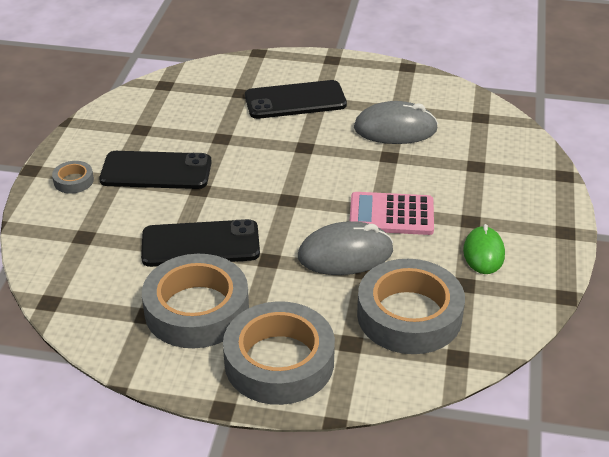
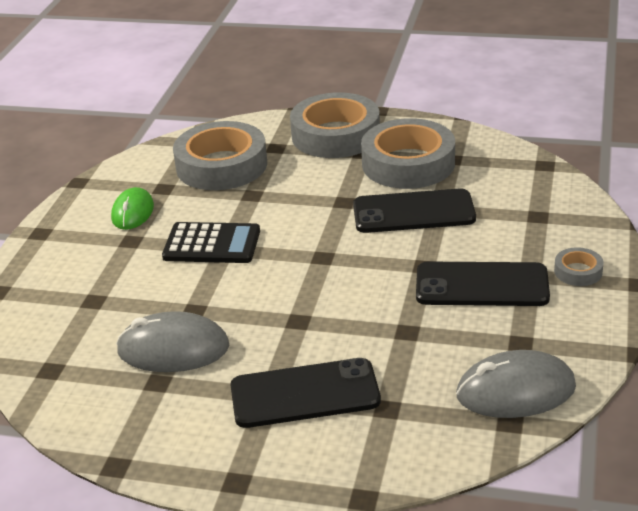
camera: 175 degrees left, 5 degrees down
grey mouse [298,221,393,275] -> grey mouse moved to [456,350,576,418]
pink calculator [350,192,434,235] -> black calculator [162,222,260,263]

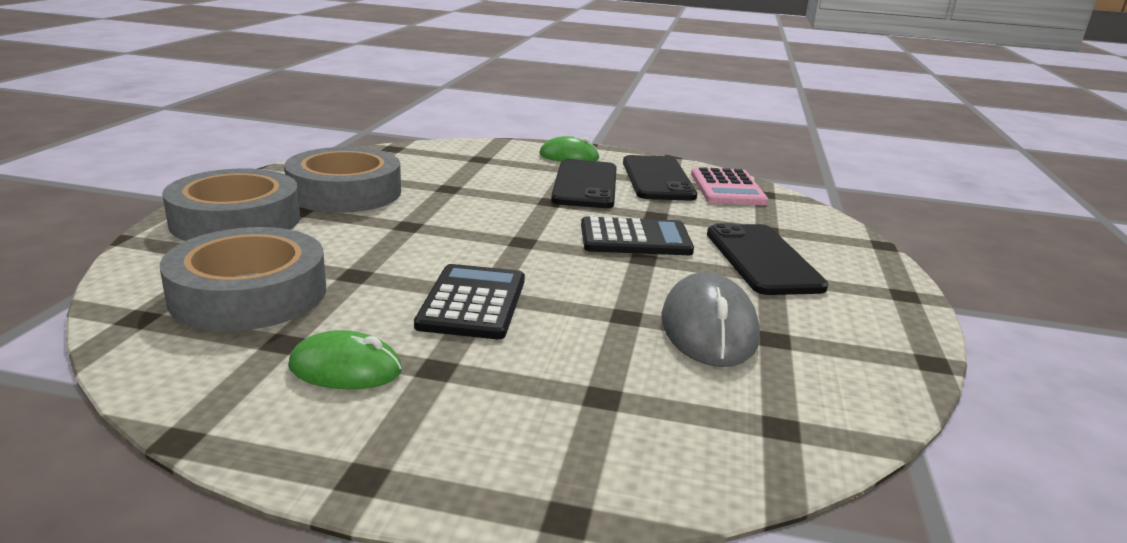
camera: 95 degrees left, 10 degrees down
black phone [353,188,476,233] -> black phone moved to [623,155,697,201]
grey mouse [456,350,576,418] -> pink calculator [691,167,768,205]
grey tape [554,247,604,286] -> green mouse [539,136,600,162]
none -> black calculator [581,217,694,255]

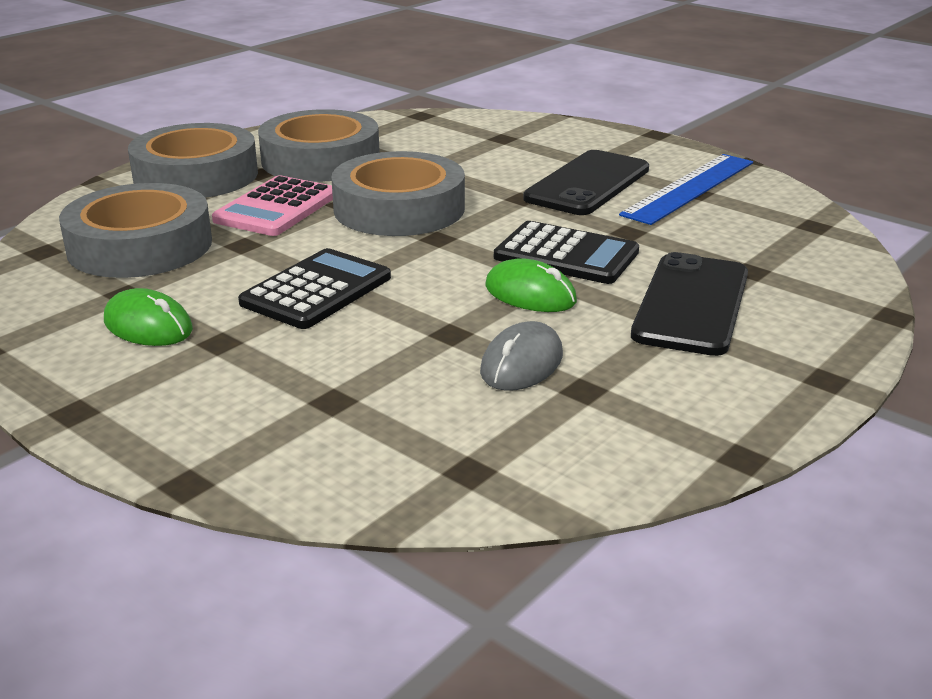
camera: 30 degrees right, 5 degrees up
green mouse [539,136,600,162] -> green mouse moved to [485,258,577,312]
black phone [623,155,697,201] -> blue ruler [619,154,753,225]
grey mouse [662,273,760,367] -> grey mouse [480,321,563,391], size x0.66
pink calculator [691,167,768,205] -> pink calculator moved to [212,175,333,236]
none -> grey tape [331,151,465,236]

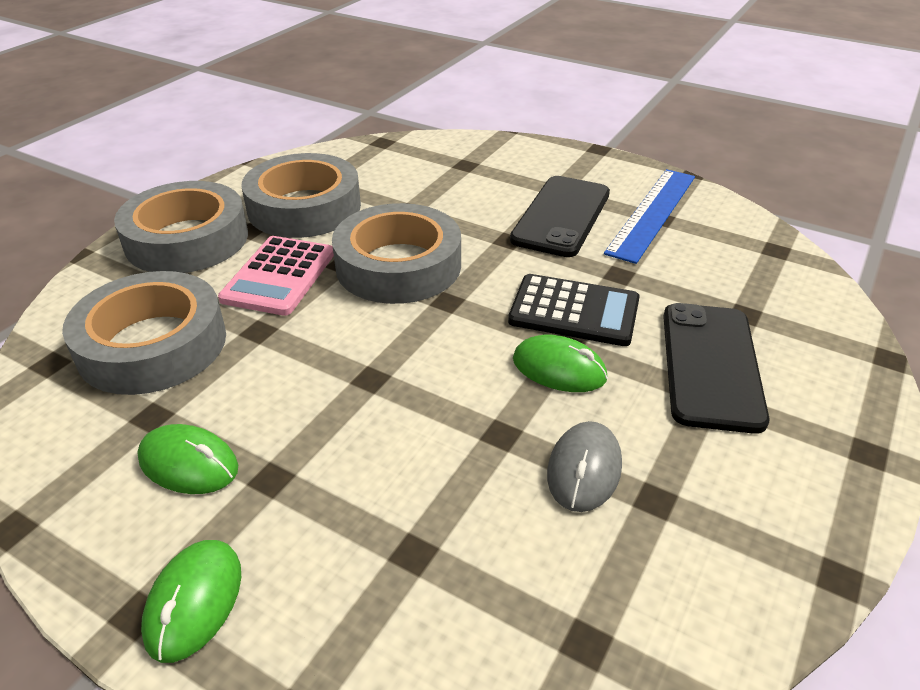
camera: 10 degrees left, 10 degrees up
black calculator [238,248,391,329] -> none
none -> green mouse [141,540,241,663]

